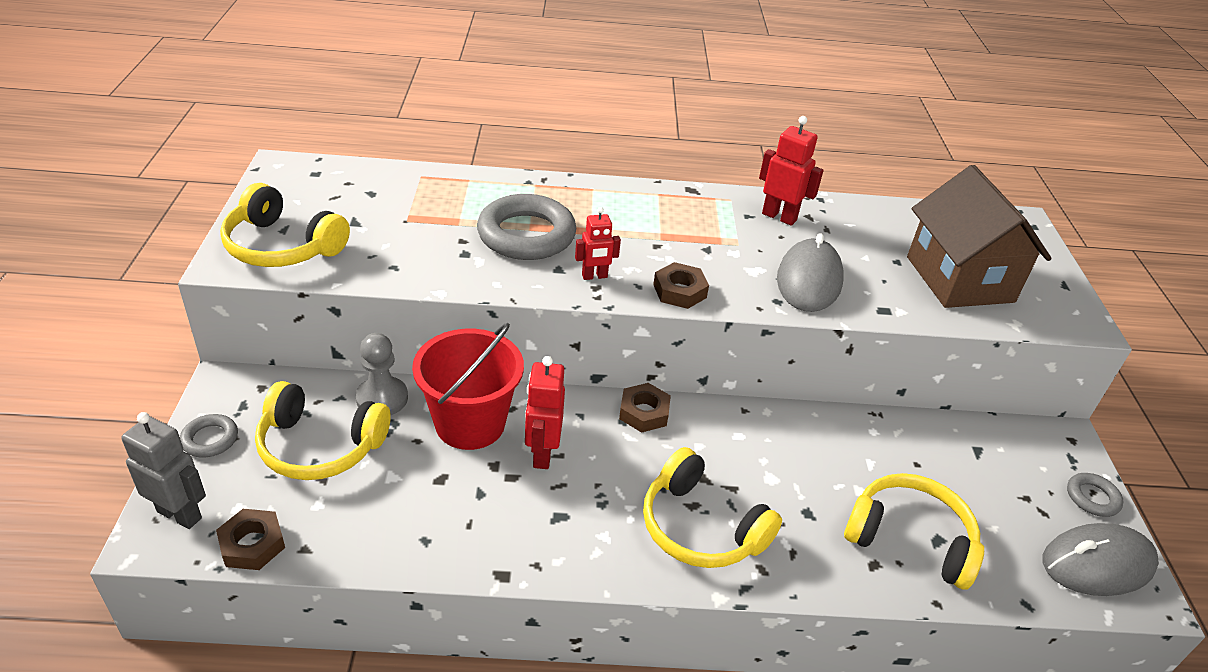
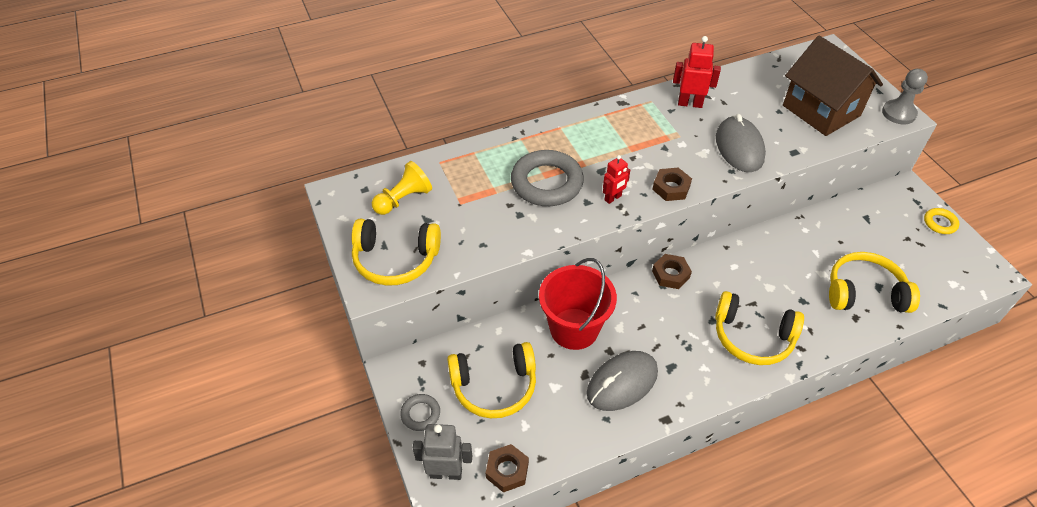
camera: 20 degrees left, 10 degrees up
grey pawn [355,333,408,416] -> grey pawn moved to [882,69,928,125]
red robot [525,356,565,469] -> none
grey mouse [1042,523,1159,596] -> grey mouse moved to [587,351,658,411]
grey ring [1067,473,1123,517] -> yellow ring [924,208,960,234]
none -> yellow pawn [372,161,432,215]

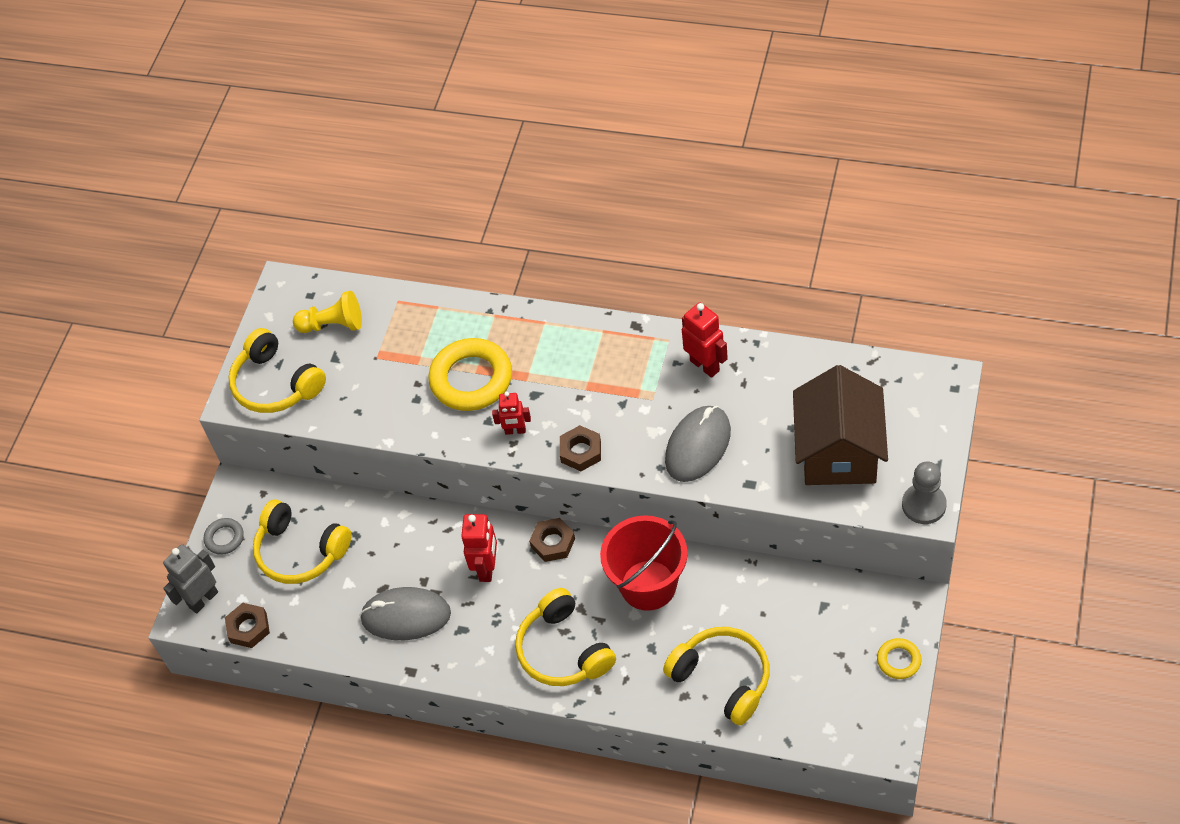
camera: 45 degrees right, 5 degrees up
grey robot [413,424,472,480] -> grey robot turned 90 degrees counterclockwise [163,544,218,613]
grey ring [511,150,584,206] -> yellow ring [428,338,512,411]
red bucket [539,258,617,350] -> red bucket moved to [600,515,688,611]
none -> red robot [461,514,497,582]

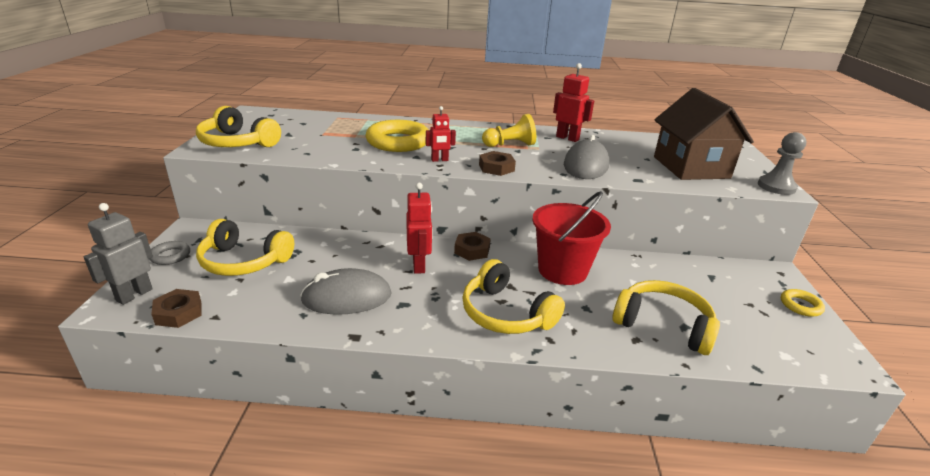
camera: 20 degrees left, 25 degrees down
yellow pawn [293,291,362,333] -> yellow pawn moved to [482,114,536,147]

